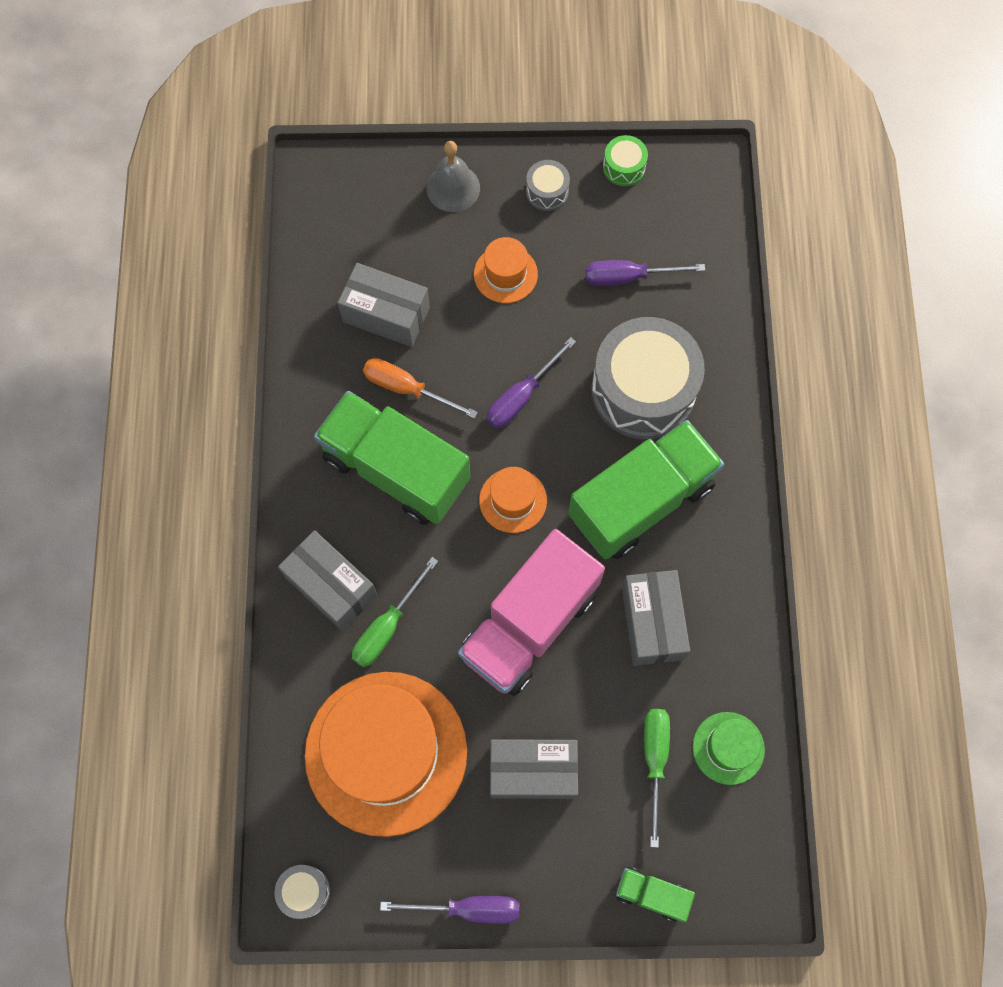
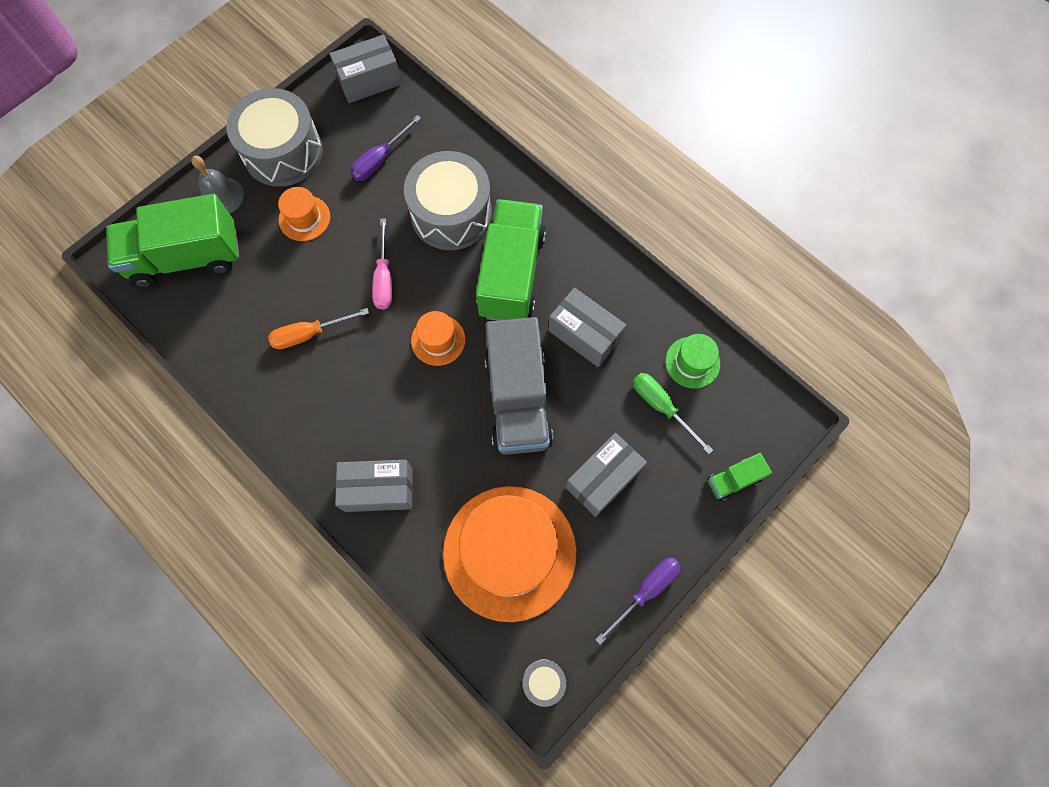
camera: 45 degrees left, 0 degrees up
green truck [314,391,471,525] -> green truck moved to [106,194,239,288]
grey box [338,263,430,347] -> grey box moved to [329,35,402,103]
green screwdriver [352,557,438,667] -> none
pink truck [458,529,605,696] -> grey truck [484,317,553,455]
purple screwdriver [486,337,576,429] -> pink screwdriver [372,218,392,309]
grey drum [526,160,570,211] -> grey drum [226,88,323,187], size x2.32
green drum [603,135,648,186] -> none

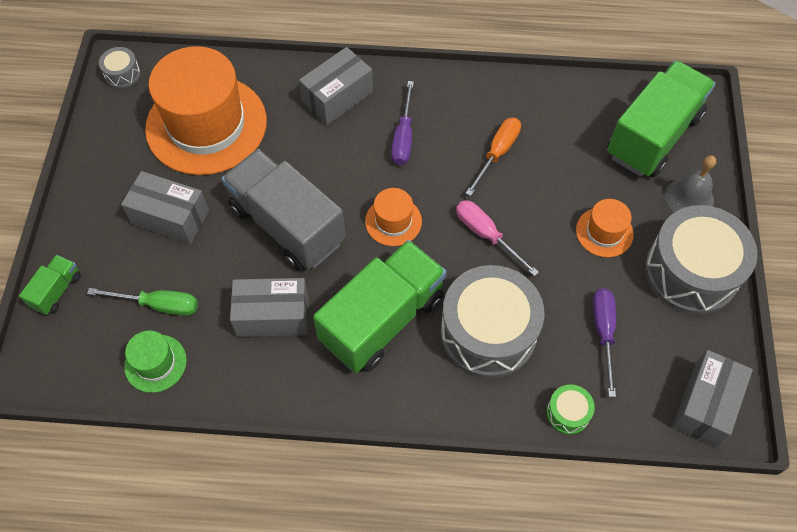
camera: 140 degrees right, 10 degrees down
green truck [476,199,546,321] -> green truck turned 105 degrees counterclockwise [313,240,447,373]
grey box [566,433,647,517] -> grey box turned 75 degrees counterclockwise [121,171,209,244]
purple screwdriver [595,557,681,645] -> purple screwdriver moved to [391,81,414,165]
none -> green drum [546,384,595,435]

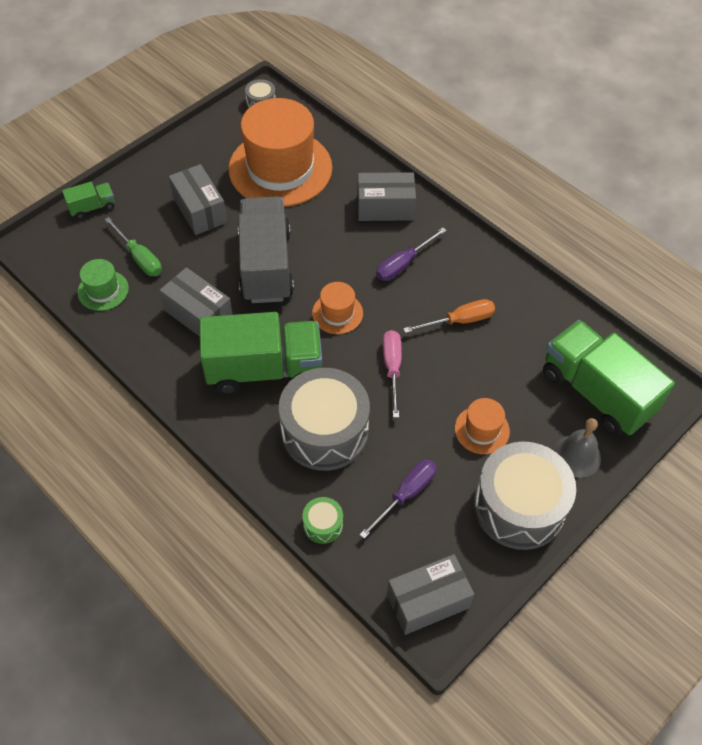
camera: 40 degrees right, 5 degrees down
green truck [607,61,716,177] -> green truck turned 120 degrees counterclockwise [543,320,675,436]

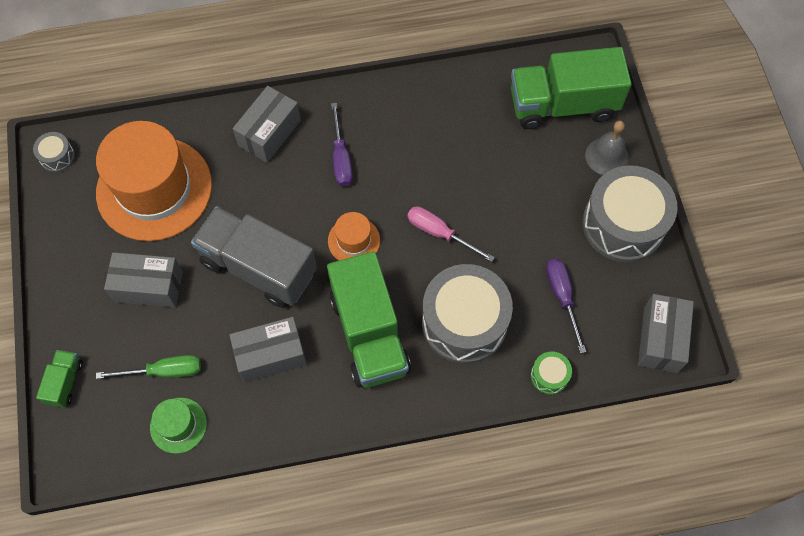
camera: 55 degrees left, 10 degrees up
green truck [200,312,322,394] -> green truck turned 135 degrees clockwise [327,251,411,388]
orange screwdriver [403,299,495,333] -> none
orange hat [455,398,510,454] -> none

